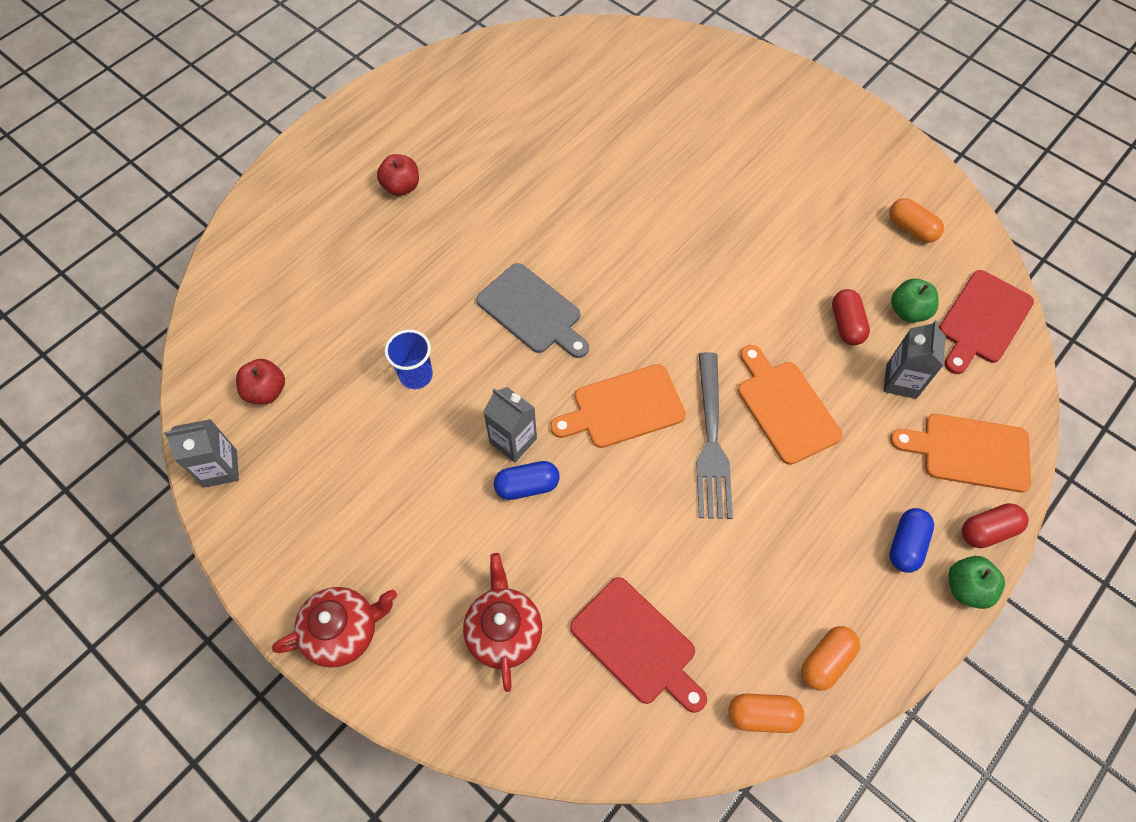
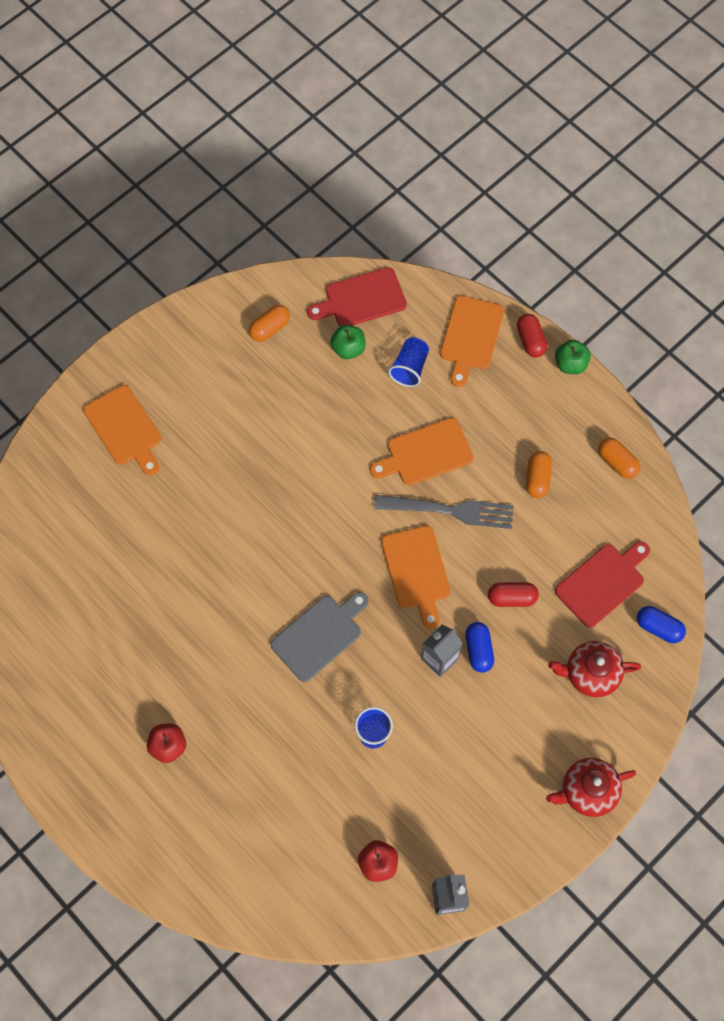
camera: 85 degrees left, 5 degrees up
red teapot [272,587,397,668] -> red teapot turned 90 degrees counterclockwise [546,758,636,817]
orange capsule [729,694,804,733] -> orange capsule moved to [526,451,552,498]
red capsule [832,289,870,345] -> red capsule moved to [488,582,539,607]
grey carton [883,320,946,399] -> blue cup [388,337,429,387]
blue capsule [889,508,934,573] -> blue capsule moved to [637,606,686,643]
red cutting board [939,270,1034,374] -> red cutting board turned 120 degrees clockwise [307,267,407,326]
none -> orange cutting board [84,385,161,476]

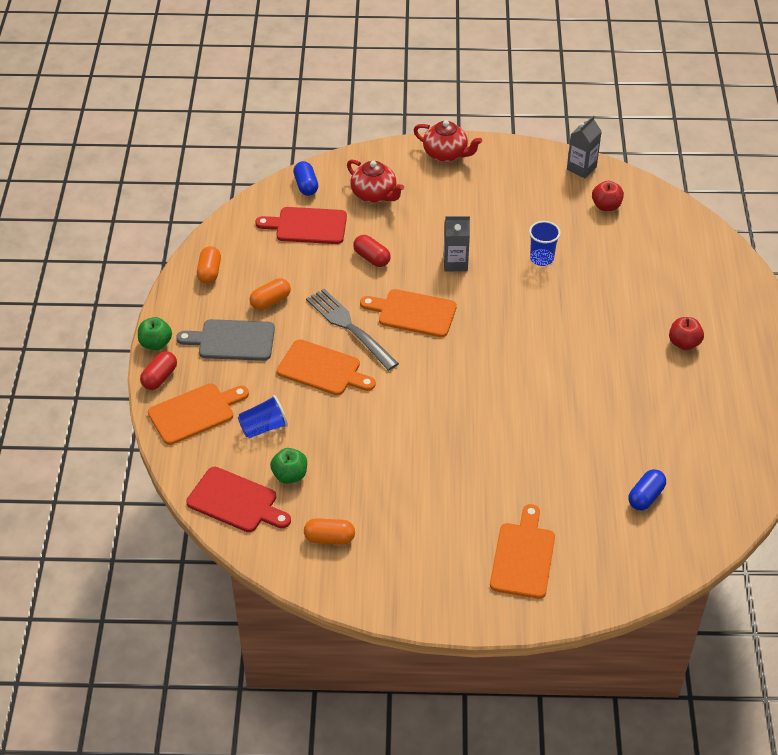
camera: 135 degrees left, 20 degrees down
grey cutting board [271,592,368,682] -> grey cutting board moved to [176,319,275,361]
orange cutting board [381,526,451,629] -> orange cutting board turned 105 degrees counterclockwise [360,289,457,337]
blue capsule [465,622,494,673] -> blue capsule moved to [628,469,666,510]

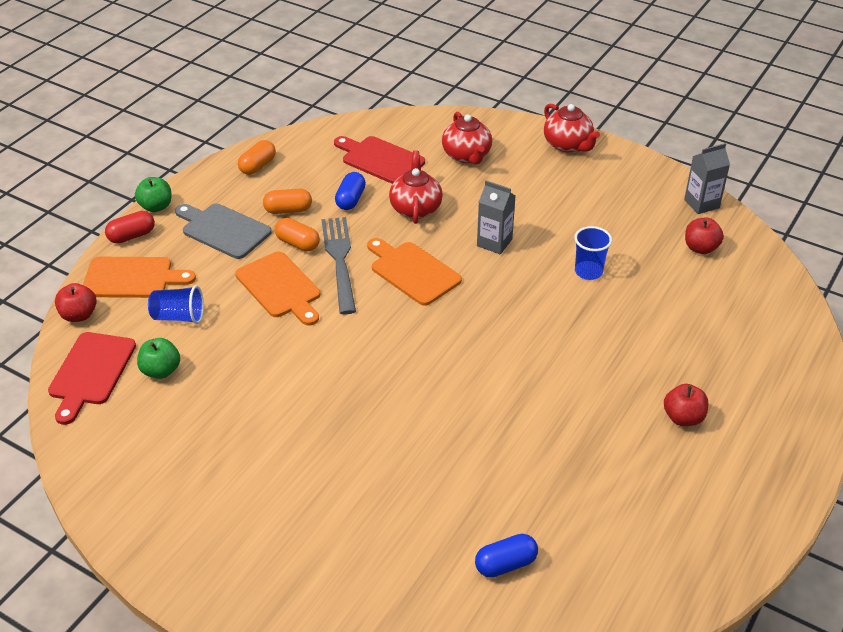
camera: 30 degrees right, 5 degrees down
red cutting board [186,467,291,532] -> red cutting board turned 45 degrees clockwise [48,332,136,425]
blue capsule [293,161,318,196] -> blue capsule moved to [335,172,366,210]
orange capsule [304,518,355,545] -> orange capsule moved to [275,218,320,252]
red capsule [353,235,391,267] -> red teapot [389,150,443,224]
orange cutting board [490,504,555,599] -> none
none -> red apple [55,283,97,322]

